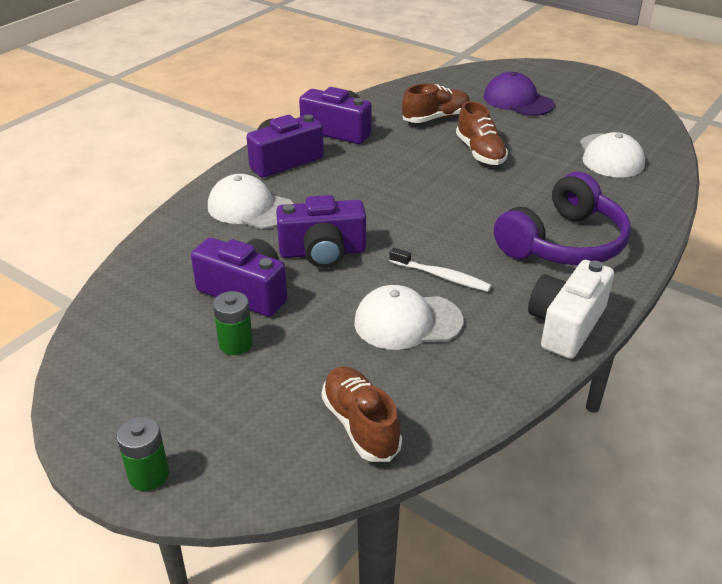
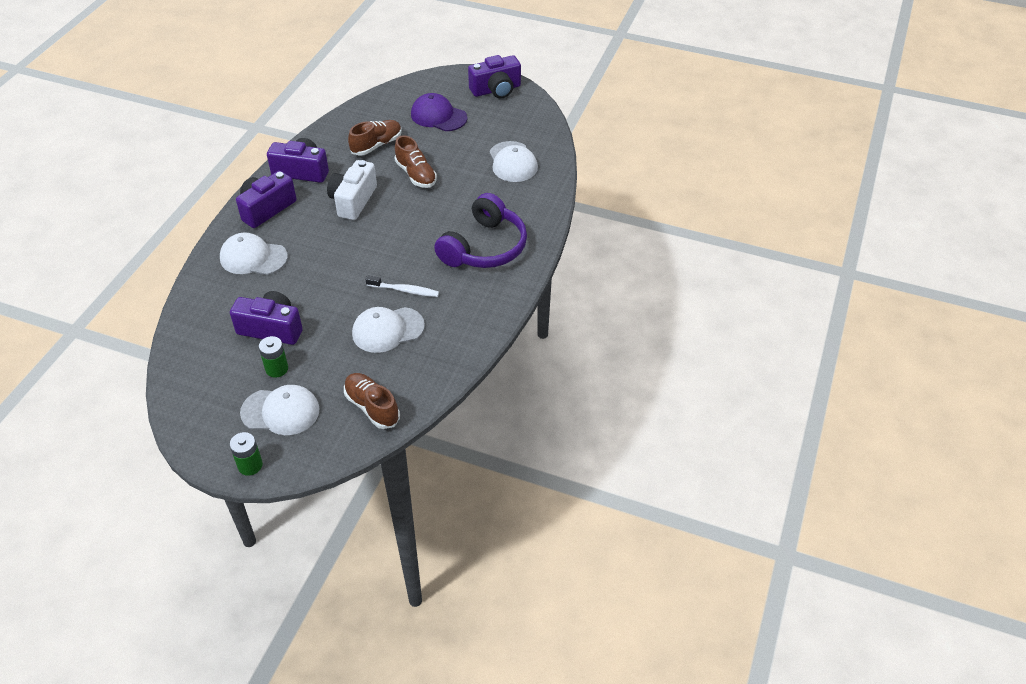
camera: 15 degrees left, 10 degrees up
purple camera [276,195,366,268] -> purple camera moved to [468,55,521,98]
white camera [528,260,614,359] -> white camera moved to [327,160,377,220]
none -> white cap [240,385,319,435]

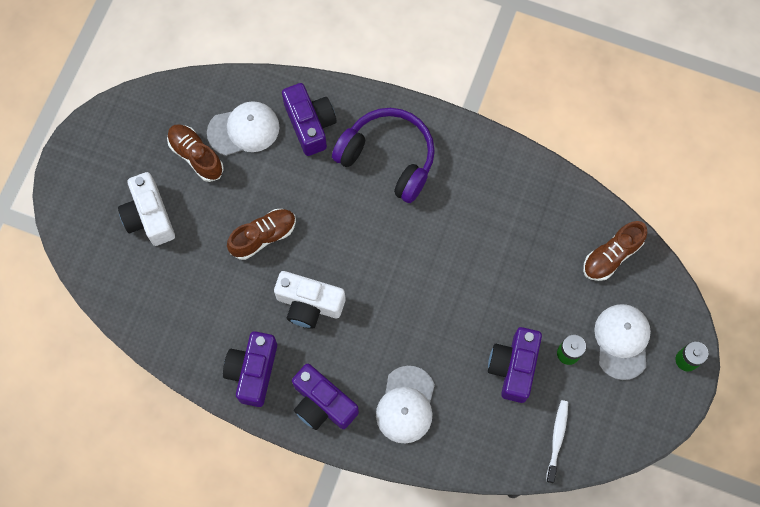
camera: 90 degrees left, 25 degrees up
brown shoe [348,120,402,156] -> brown shoe moved to [167,124,224,182]
white cap [352,307,425,353] -> none
white toothbrush [365,276,439,297] -> white toothbrush moved to [546,400,568,483]
purple cap [411,93,468,131] -> white camera [118,172,175,246]
purple camera [468,55,521,98] -> purple camera moved to [282,83,336,156]

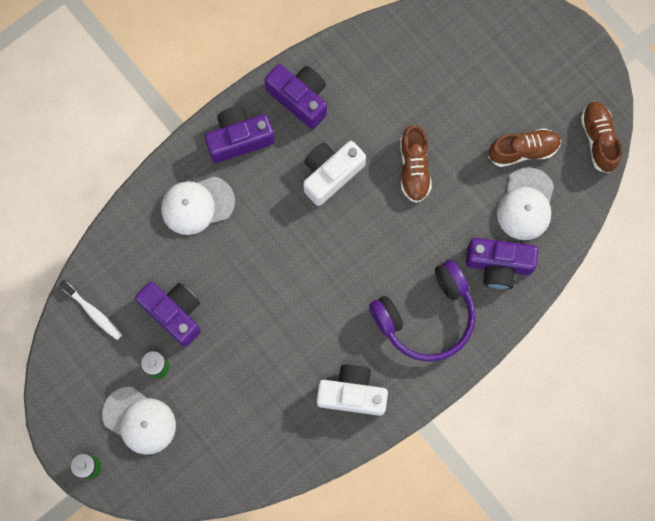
camera: 120 degrees right, 5 degrees up
white camera [118,172,175,246] -> white camera moved to [317,365,388,416]
white cap [376,366,435,443] -> white cap turned 60 degrees counterclockwise [161,177,235,235]
brown shoe [583,221,647,281] -> brown shoe moved to [581,101,622,173]

